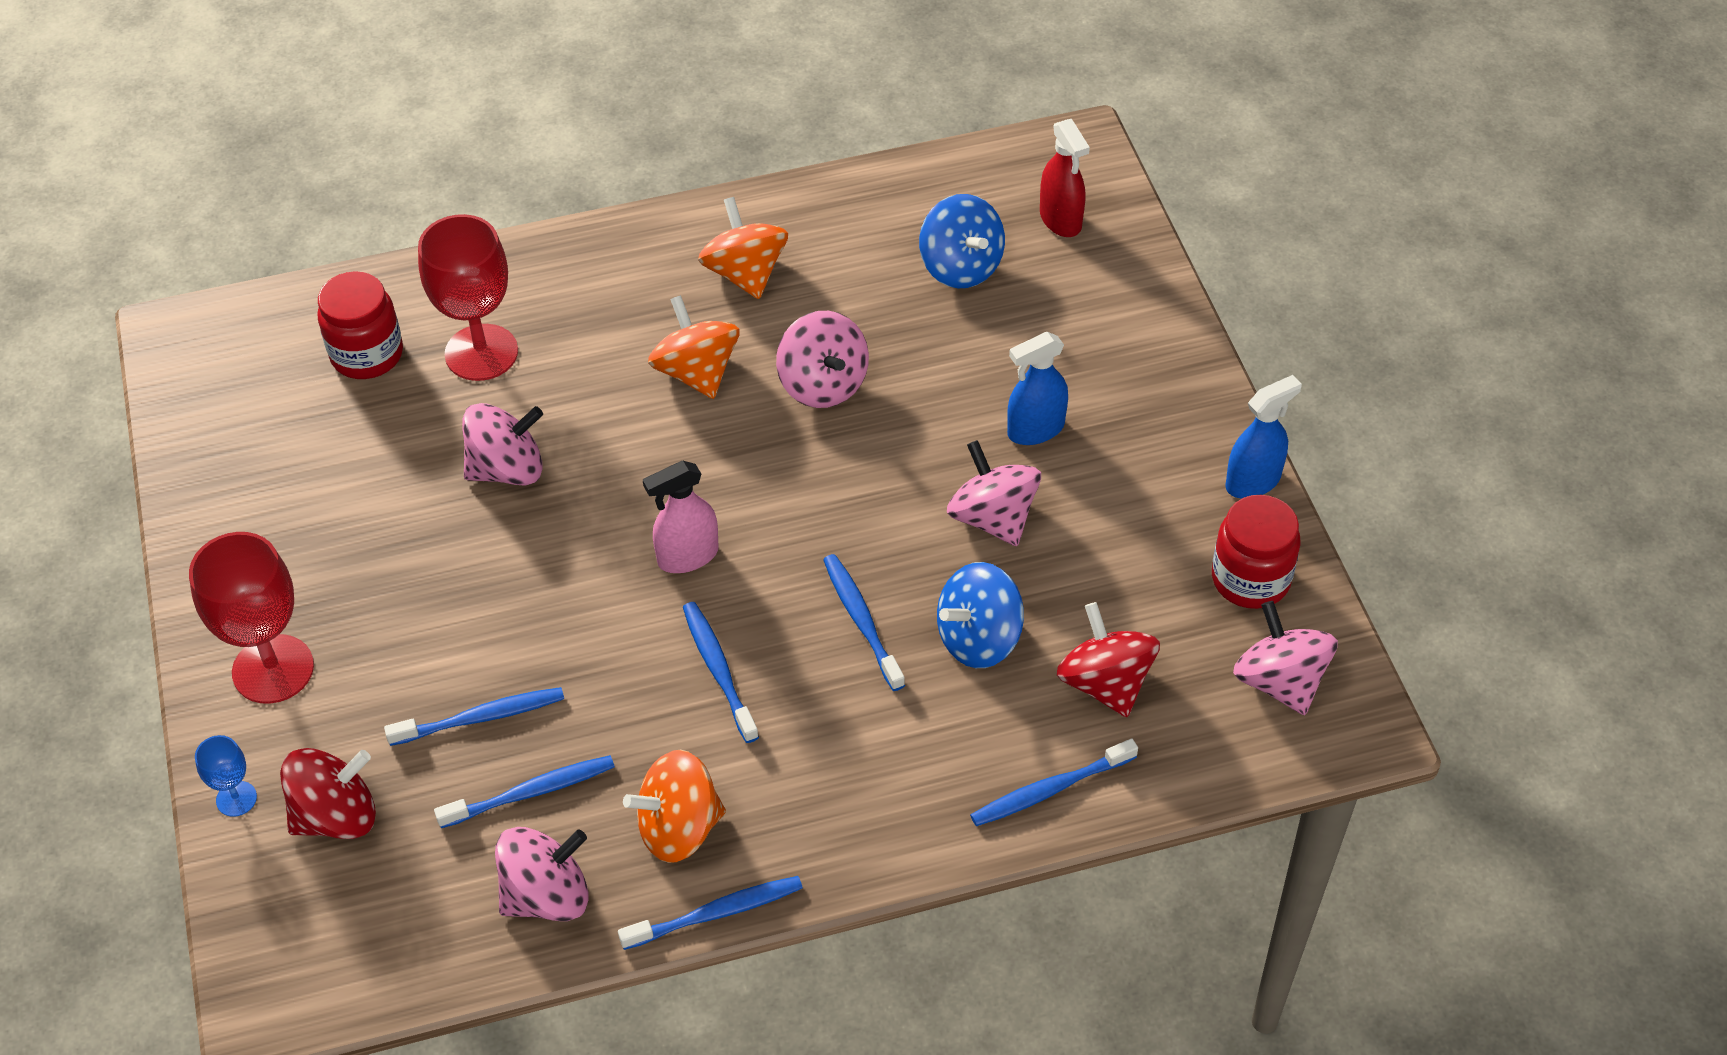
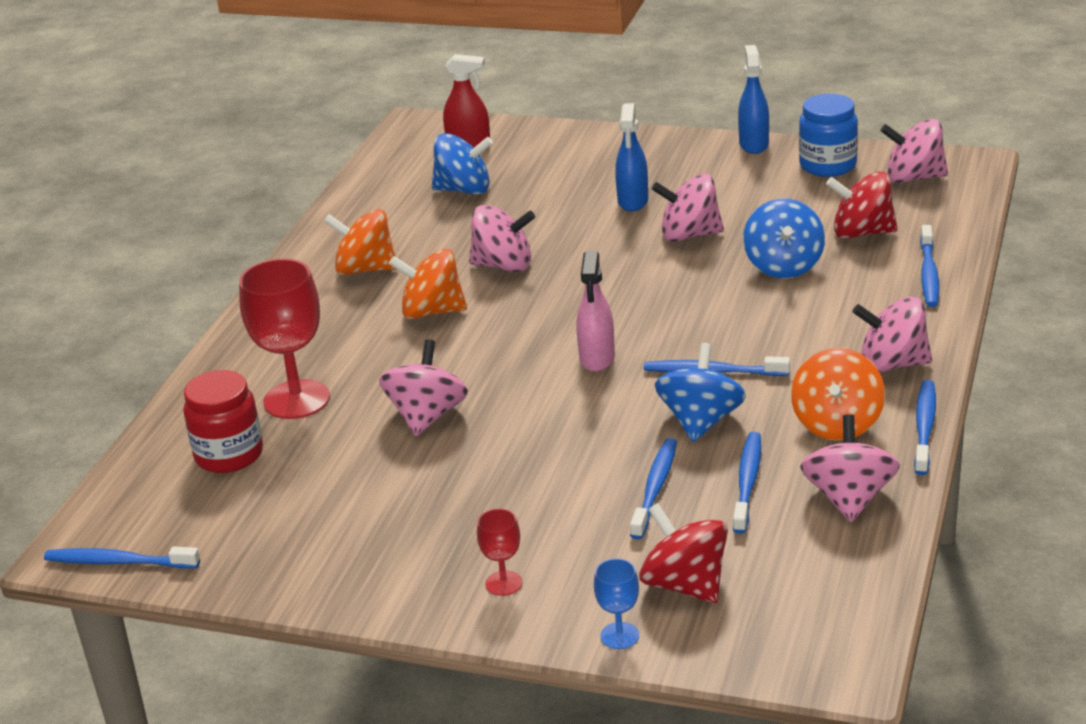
camera: 55 degrees left, 20 degrees down
red goblet [189,532,314,704] -> red goblet [477,508,522,596], size x0.48
red spinning top [280,748,376,839] -> red spinning top turned 45 degrees counterclockwise [639,503,728,603]
blue toothbrush [823,554,905,691] -> blue toothbrush moved to [44,546,200,568]
red jar [1212,495,1301,609] -> blue jar [799,94,858,177]
none -> blue spinning top [655,343,746,442]
none -> pink spinning top [853,296,932,372]

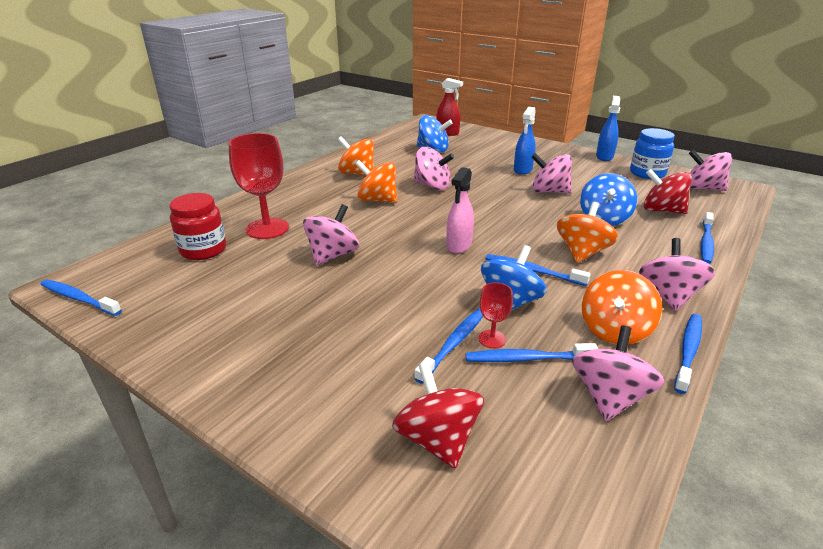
camera: 15 degrees right, 0 degrees up
red goblet [477,508,522,596] -> red goblet moved to [479,282,513,348]
blue goblet [594,558,639,649] -> none
blue toothbrush [733,432,761,534] -> blue toothbrush turned 120 degrees counterclockwise [465,343,598,362]
pink spinning top [853,296,932,372] -> pink spinning top turned 75 degrees clockwise [639,238,715,311]
none -> orange spinning top [557,202,618,263]

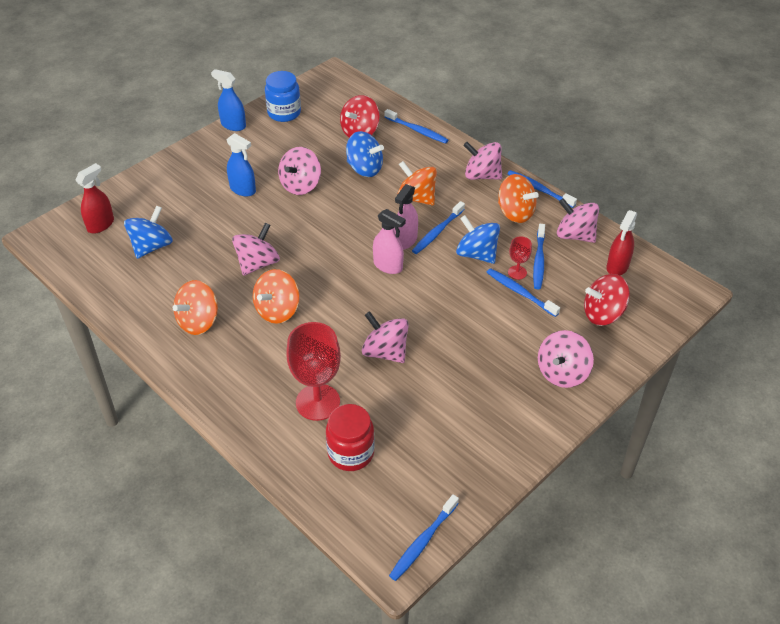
camera: 80 degrees left, 15 degrees up
pink spinning top [689,150,732,191] -> pink spinning top moved to [538,330,594,388]
none -> pink spray bottle [394,184,418,250]
none -> red spray bottle [607,210,638,275]

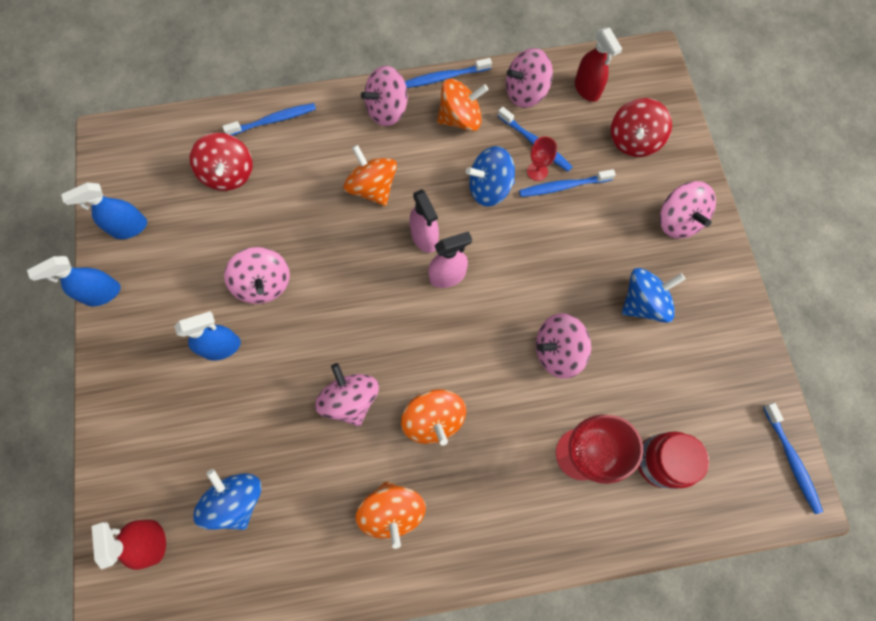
camera: 55 degrees left, 25 degrees up
blue jar [265,71,301,122] -> blue spray bottle [61,182,147,239]
blue spinning top [346,131,384,177] -> blue spinning top moved to [622,268,685,323]
orange spinning top [397,161,437,205] -> orange spinning top turned 75 degrees clockwise [343,145,397,206]
blue toothbrush [412,201,465,254] -> none

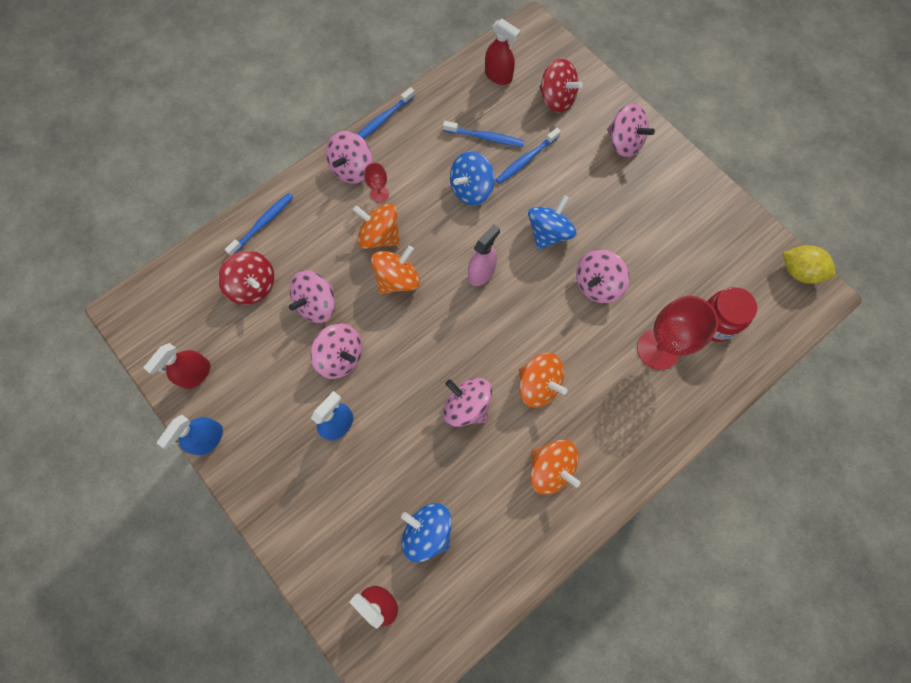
camera: 30 degrees left, 0 degrees up
blue spray bottle [61,182,147,239] -> red spray bottle [144,343,210,389]
pink spray bottle [409,189,439,253] -> none
orange spinning top [437,79,488,131] -> orange spinning top moved to [371,246,420,294]
pink spinning top [506,48,553,108] -> pink spinning top moved to [289,270,335,323]
red goblet [527,136,557,181] -> red goblet moved to [364,163,389,203]
red spinning top [611,98,672,157] -> red spinning top turned 45 degrees counterclockwise [540,58,583,113]
blue spinning top [622,268,685,323] -> blue spinning top moved to [528,195,577,250]
blue toothbrush [763,403,823,514] -> yellow lemon [783,245,836,284]

